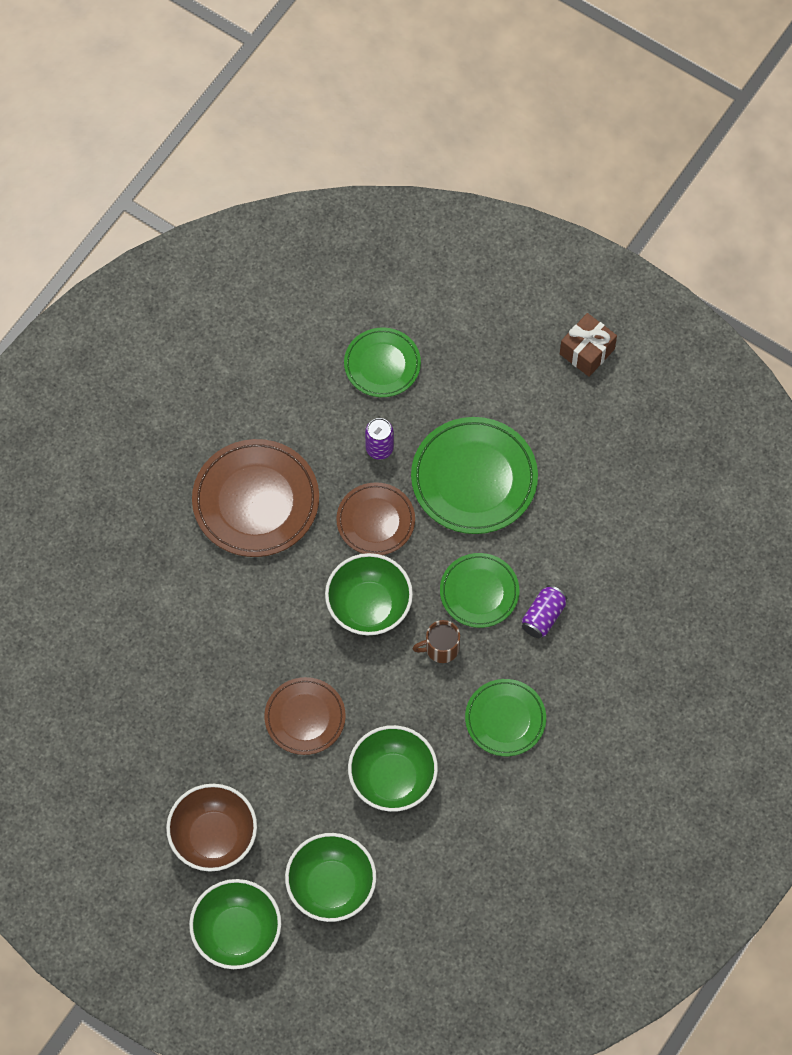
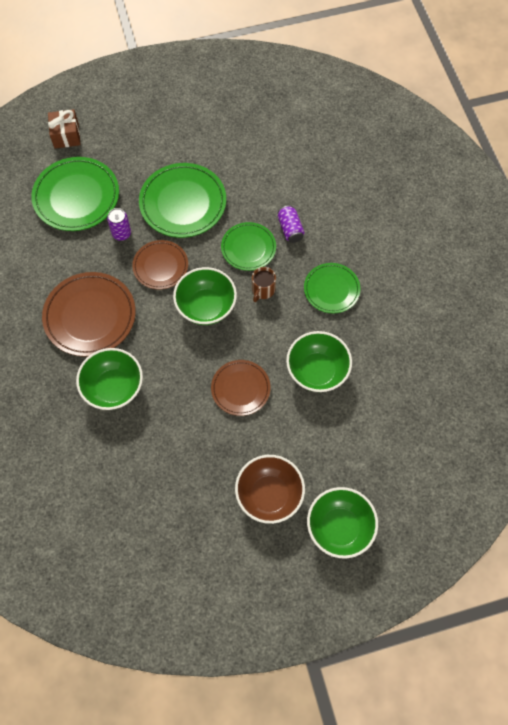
camera: 50 degrees left, 0 degrees up
green bowl [285,833,376,922] -> green bowl moved to [76,348,143,410]
green plate [344,328,421,397] -> green plate [31,157,119,231], size x1.62
brown gift [560,313,617,377] -> brown gift moved to [48,109,81,149]

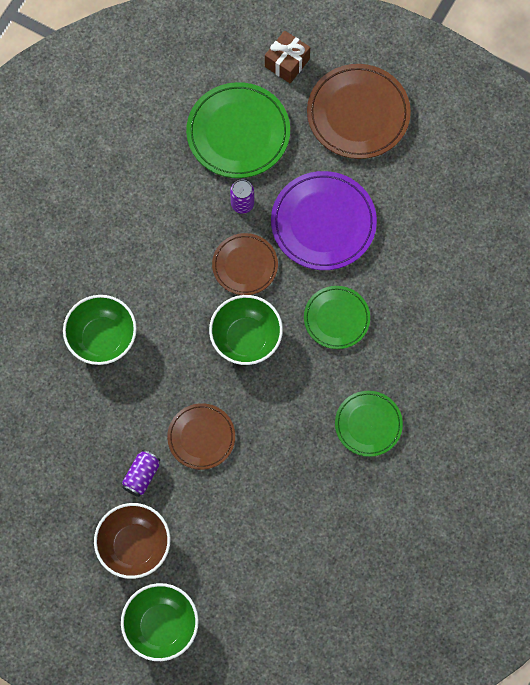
camera: 45 degrees right, 5 degrees up
brown plate [42,272,136,357] -> brown plate moved to [307,64,411,159]
green plate [139,163,226,238] -> purple plate [271,171,377,270]
brown mug [252,267,276,302] -> none
purple can [278,205,305,243] -> purple can moved to [122,450,160,497]
green bowl [286,331,352,392] -> none

